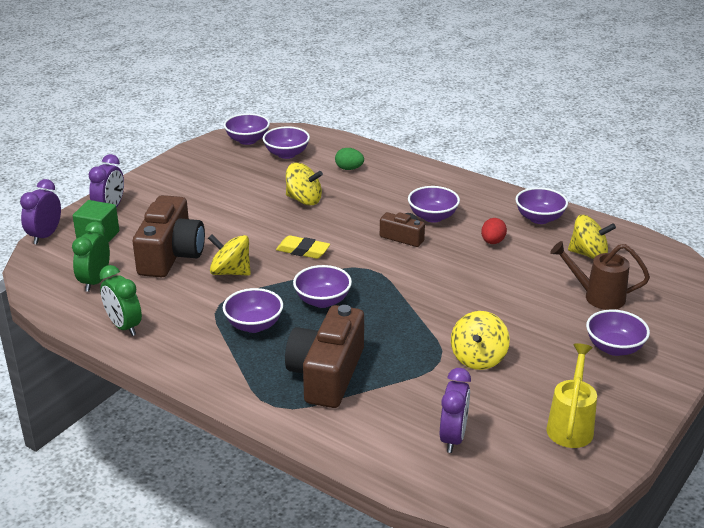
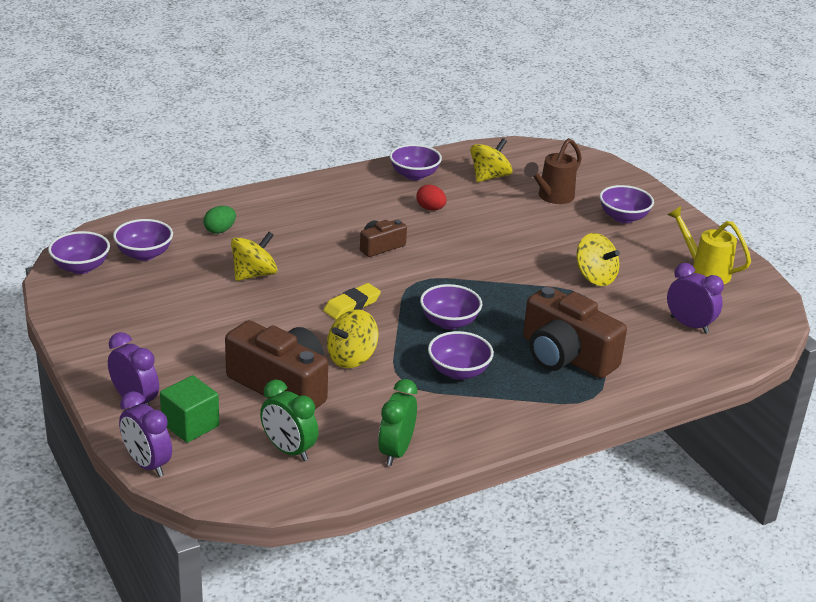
camera: 65 degrees left, 0 degrees up
green clock [99,265,142,336] -> green clock turned 120 degrees clockwise [378,379,417,466]
purple bowl [408,186,460,223] -> none

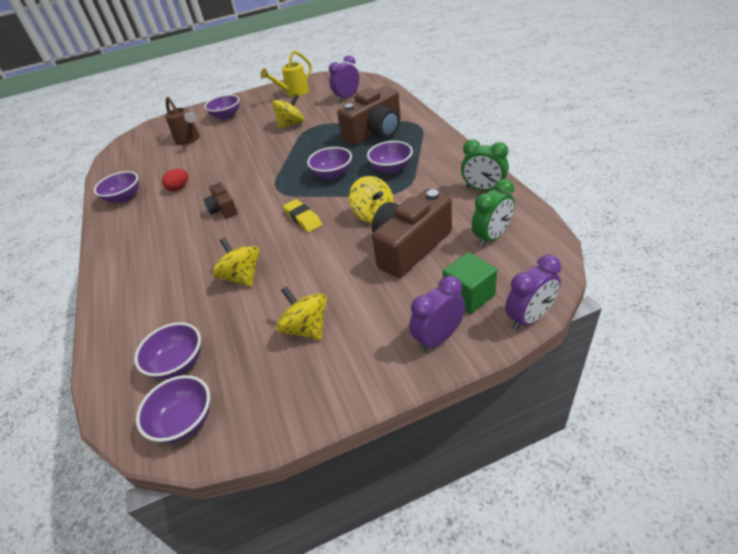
camera: 75 degrees left, 10 degrees up
green egg [203,206,236,234] -> none
yellow spinning top [470,138,512,182] -> yellow spinning top moved to [276,286,327,340]

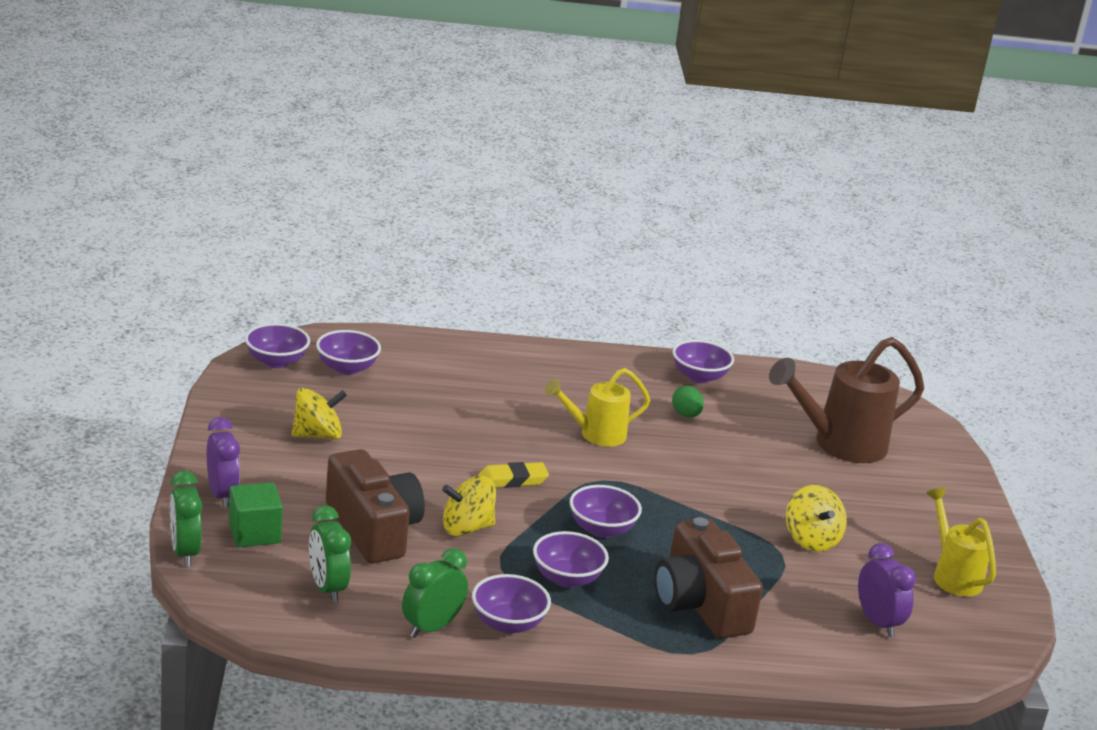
camera: 100 degrees right, 15 degrees down
red egg [162,169,188,191] -> green egg [672,386,704,418]
brown watering can [165,96,200,145] -> brown watering can [769,337,924,463], size x1.62
purple bowl [204,95,240,120] -> purple bowl moved to [472,574,551,634]
brown camera [204,182,238,218] -> yellow watering can [545,368,650,447]
yellow spinning top [212,238,260,287] -> none
purple clock [505,255,561,330] -> green clock [170,470,202,567]

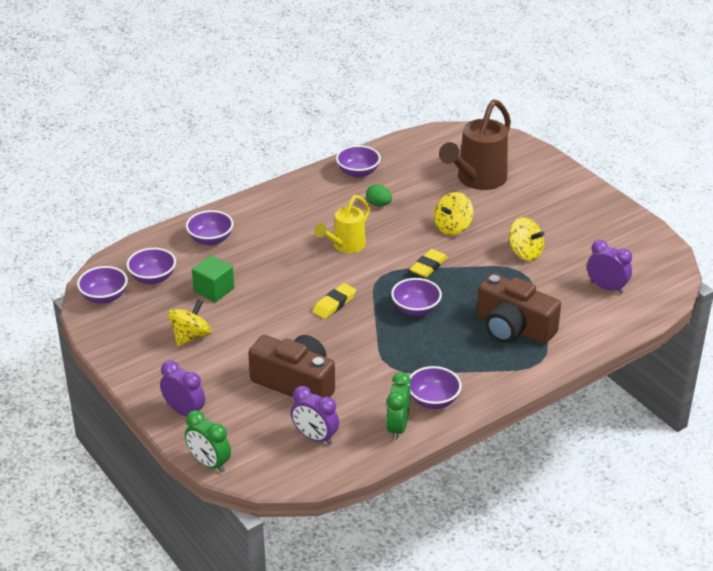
camera: 30 degrees left, 10 degrees up
green cube [229,482,283,547] -> green cube moved to [192,255,234,302]
green clock [309,506,351,603] -> purple clock [291,386,339,445]
yellow spinning top [442,476,496,536] -> yellow spinning top moved to [434,192,473,235]
purple bowl [533,531,609,588] -> purple bowl moved to [186,210,233,246]
yellow watering can [926,487,996,596] -> none
none -> yellow eraser [410,249,447,278]

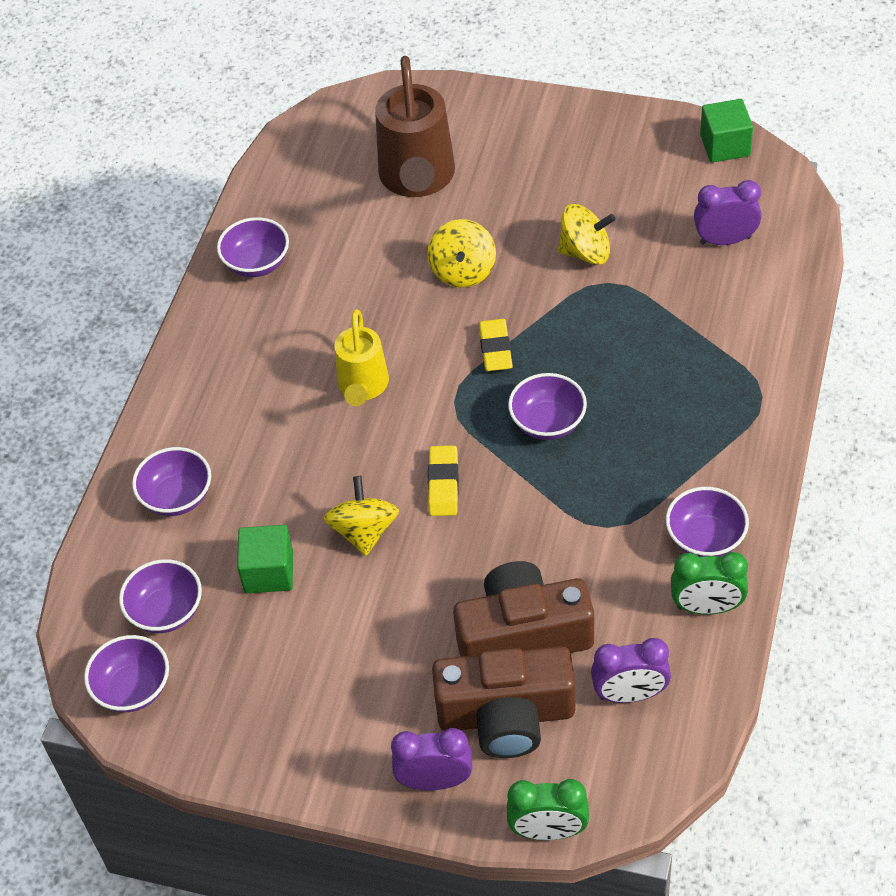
camera: 35 degrees left, 15 degrees up
yellow spinning top [168,299,212,346] -> yellow spinning top moved to [324,476,399,556]
green egg [366,184,392,206] -> none
green clock [386,372,411,440] -> green clock turned 60 degrees counterclockwise [671,552,748,615]
brown camera [477,273,561,344] -> brown camera moved to [432,646,575,758]
none -> green cube [700,99,753,163]

